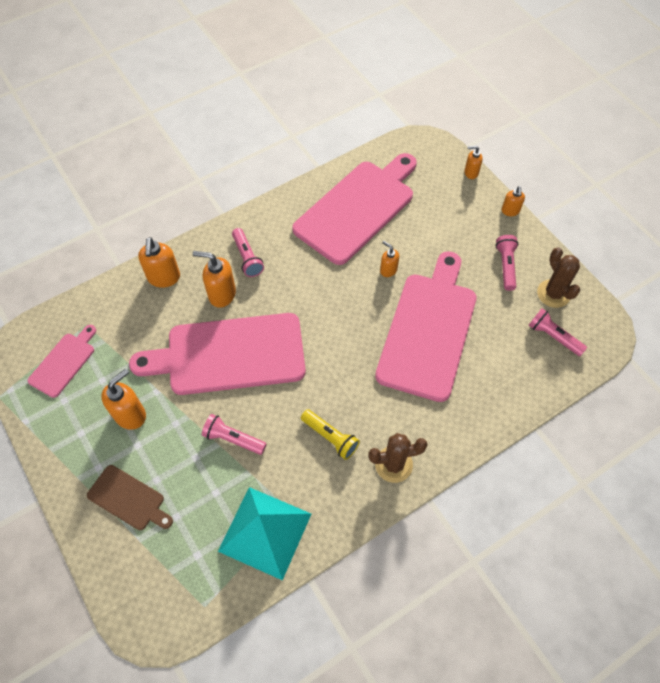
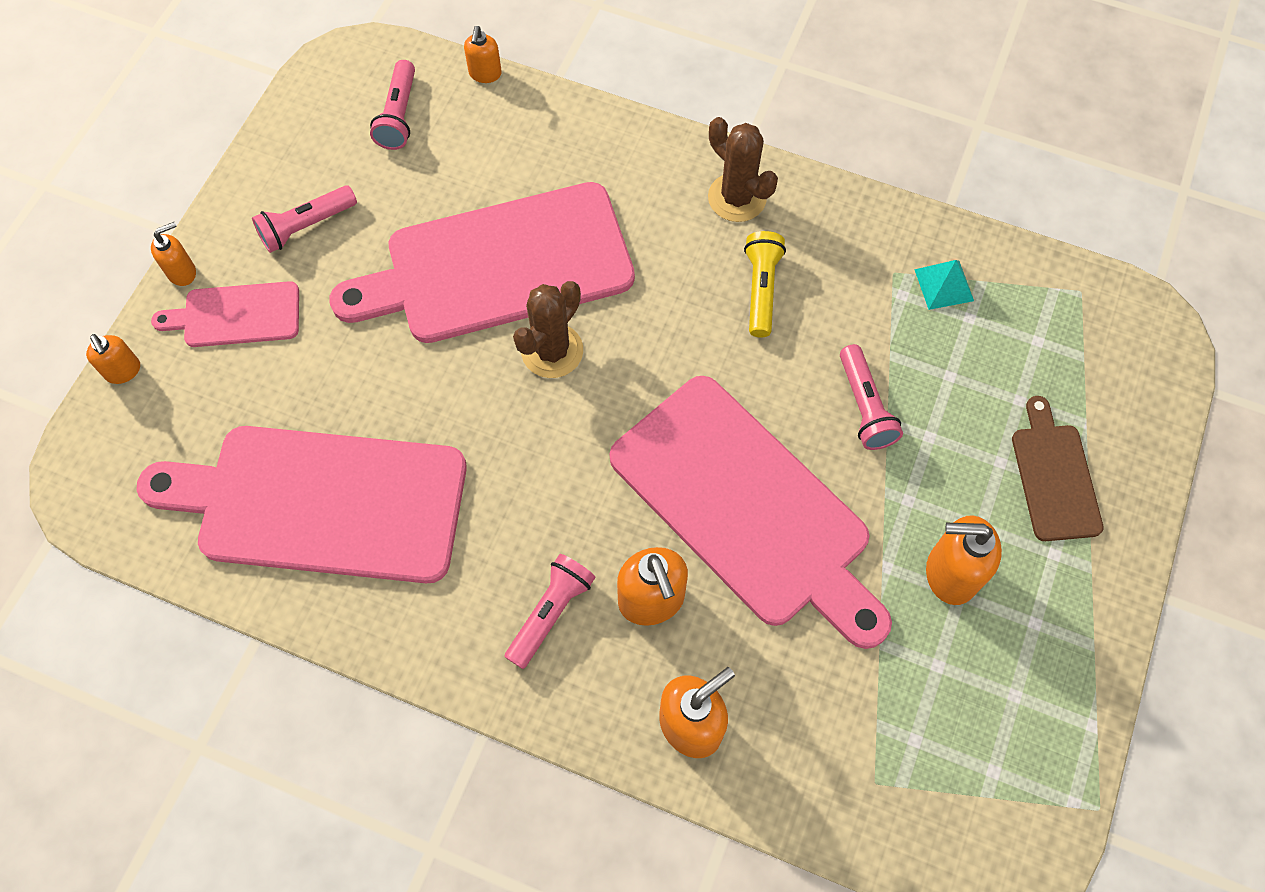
camera: 125 degrees left, 5 degrees up
pink cutting board [28,325,96,398] -> pink cutting board moved to [151,281,299,347]
turquoise pyramid [218,487,311,581] -> turquoise pyramid [914,260,974,310], size x0.44
orange soap dispenser [380,241,399,277] -> orange soap dispenser moved to [464,26,502,83]
brown cactus [537,247,580,308] -> brown cactus moved to [513,281,583,378]

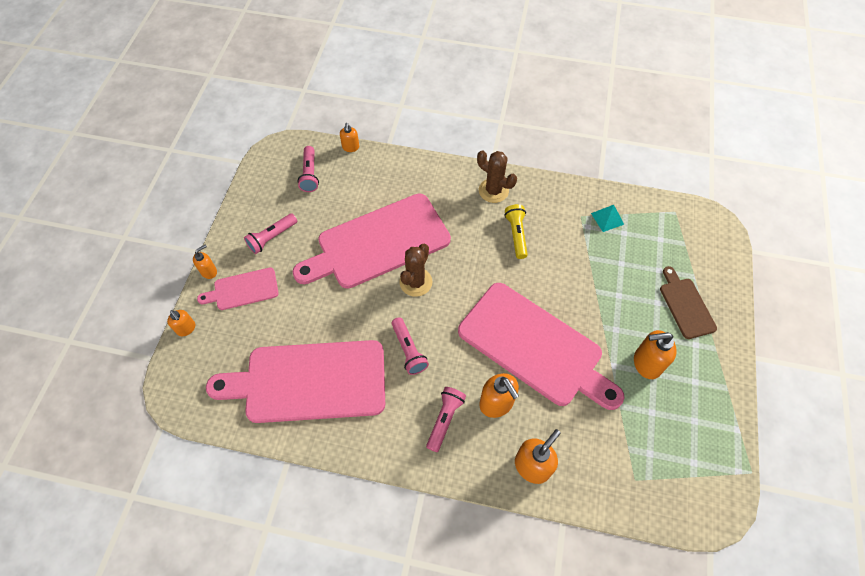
camera: 10 degrees left, 5 degrees down
pink flashlight [840,344,903,450] -> pink flashlight moved to [392,317,429,375]

